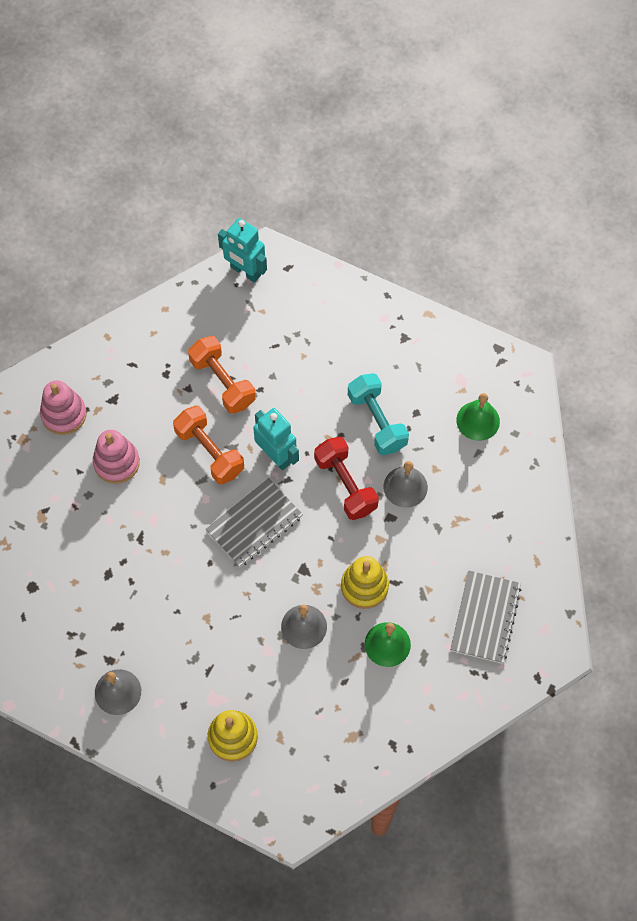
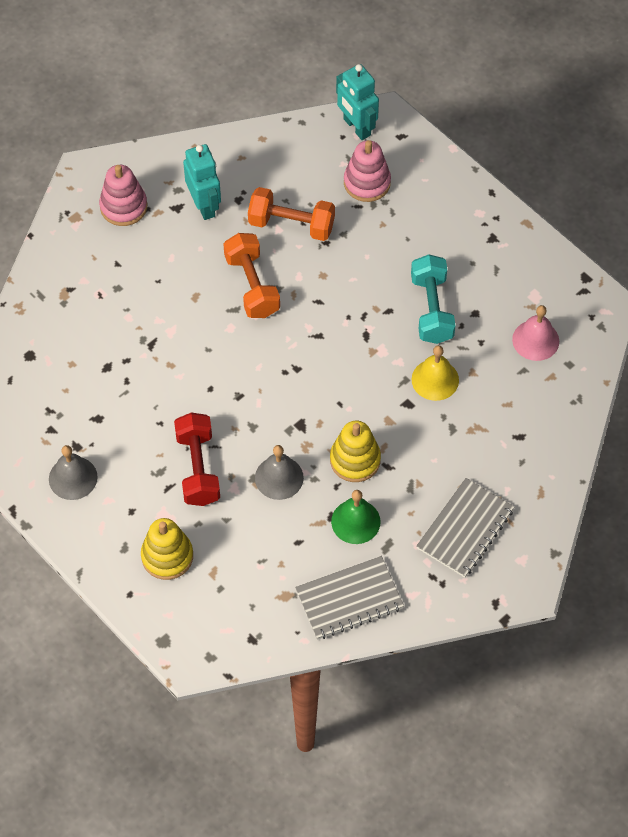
camera: 20 degrees right, 5 degrees down
pink stacking toy [93,430,140,484] -> pink stacking toy moved to [344,140,391,202]
orange dumbbell [188,336,256,414] -> orange dumbbell turned 60 degrees counterclockwise [248,187,335,241]
grey notebook [206,478,303,567] -> grey notebook moved to [295,556,404,640]
turquoise robot [253,408,299,470] -> turquoise robot moved to [183,144,221,220]
red dumbbell [314,436,379,520] -> red dumbbell moved to [174,413,220,506]
grey bell [384,461,428,508] -> yellow bell [412,345,459,401]
green bell [456,393,500,441] -> pink bell [512,305,559,361]

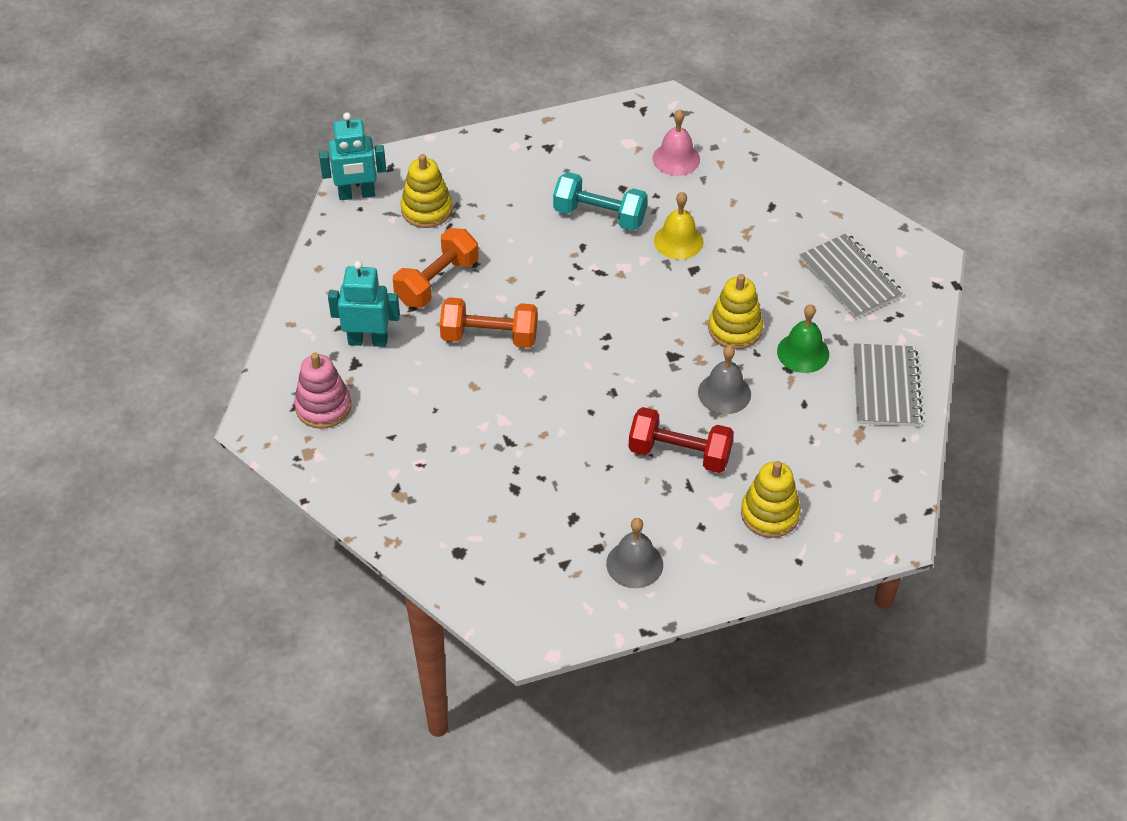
camera: 65 degrees left, 10 degrees down
pink stacking toy [344,140,391,202] -> yellow stacking toy [401,154,452,228]

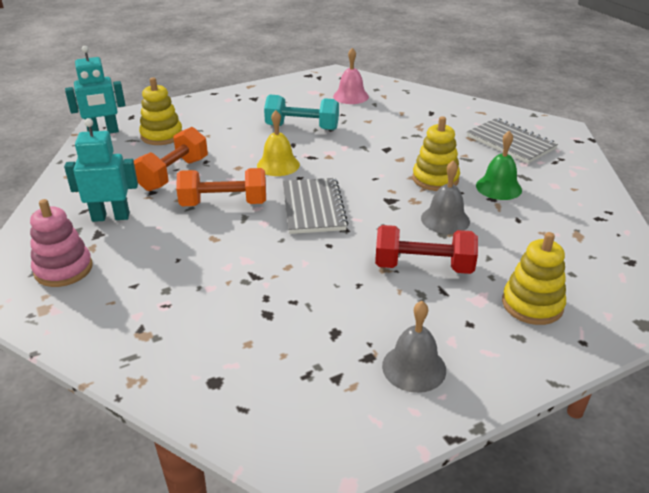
camera: 10 degrees left, 15 degrees down
yellow bell [654,192,703,260] -> yellow bell moved to [257,110,300,176]
grey notebook [853,343,923,427] -> grey notebook moved to [282,178,348,234]

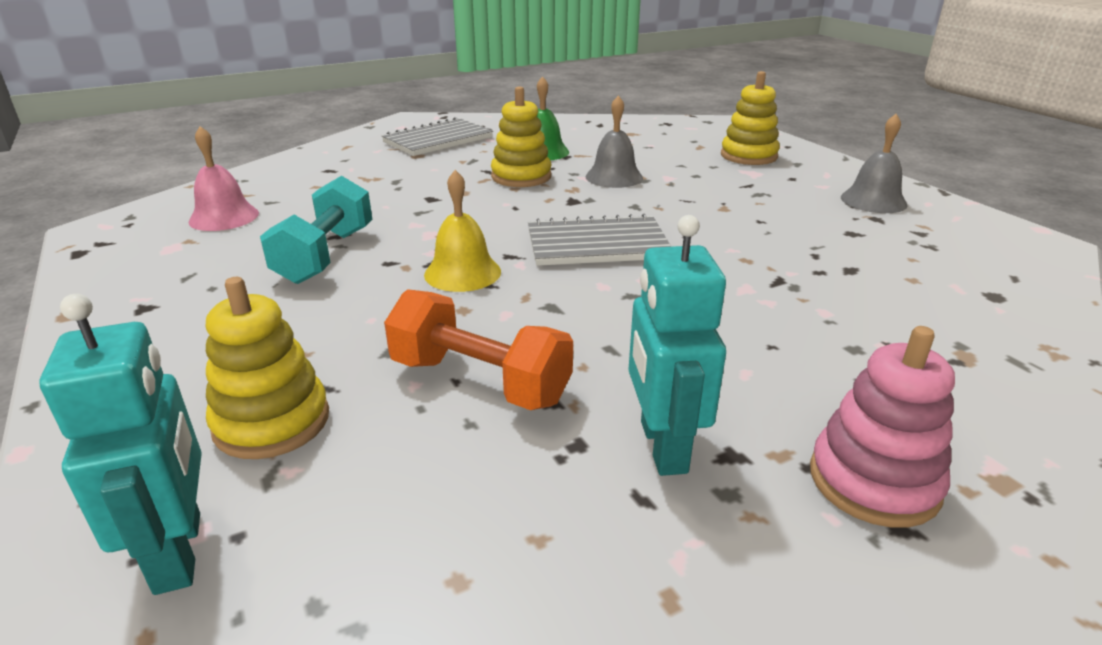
camera: 90 degrees left, 5 degrees down
orange dumbbell [176,168,266,206] -> none
red dumbbell [375,225,478,274] -> none

